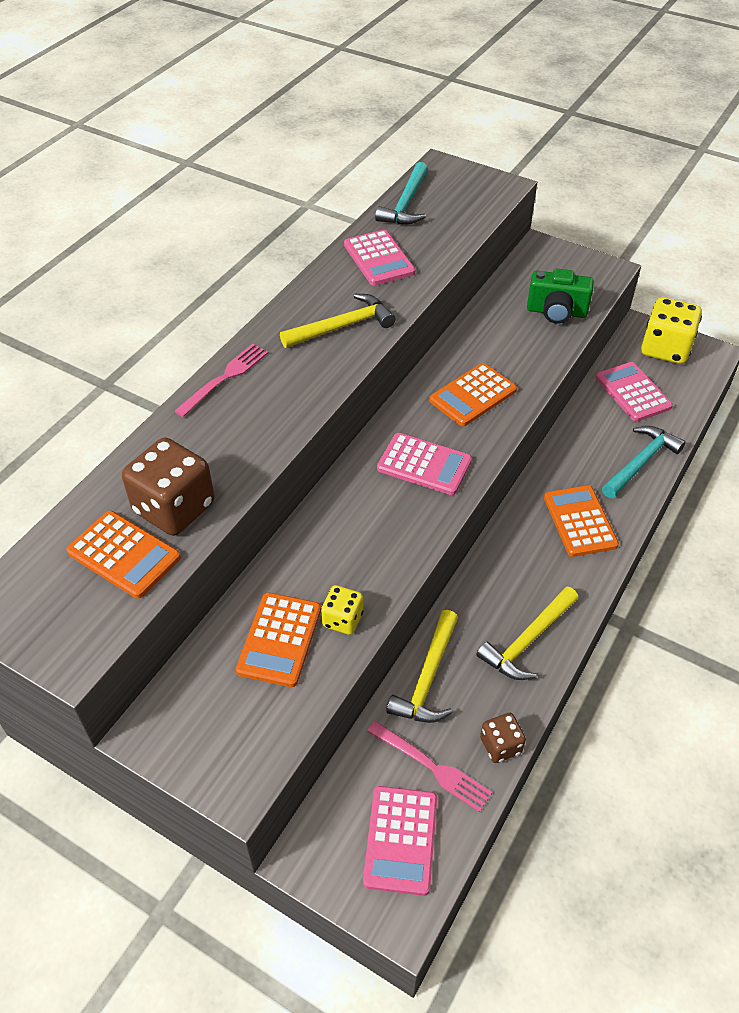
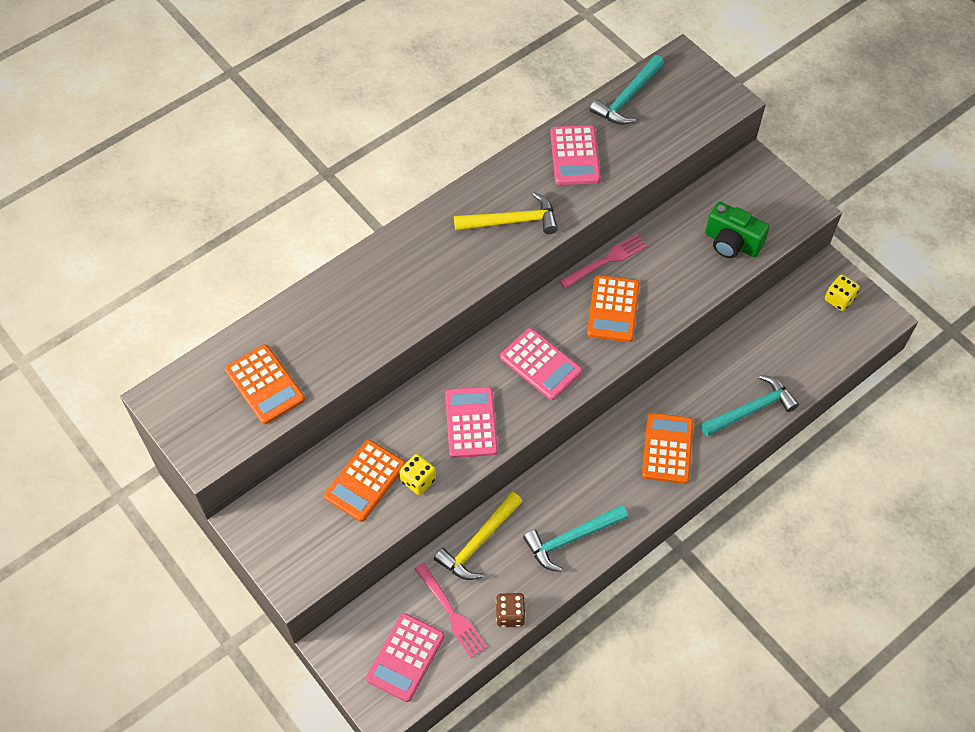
camera: 20 degrees right, 10 degrees up
brown dice [122,438,215,536] -> none
pink fork [174,344,268,417] -> pink fork moved to [559,234,648,289]
orange calculator [429,363,517,426] -> orange calculator turned 60 degrees counterclockwise [587,275,639,342]
yellow hammer [476,586,579,680] -> turquoise hammer [523,505,628,572]
pink calculator [596,362,673,422] -> pink calculator moved to [445,387,498,458]
yellow dice [641,297,702,364] -> yellow dice [825,274,860,311], size x0.54

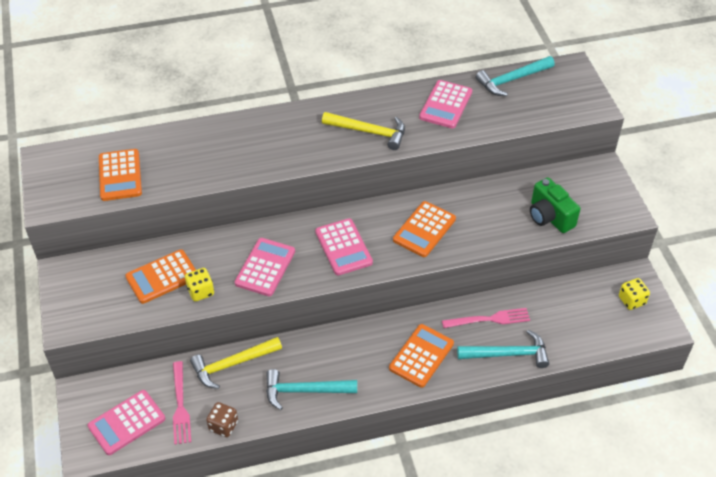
camera: 25 degrees right, 10 degrees down
pink fork [559,234,648,289] -> pink fork moved to [442,308,530,328]

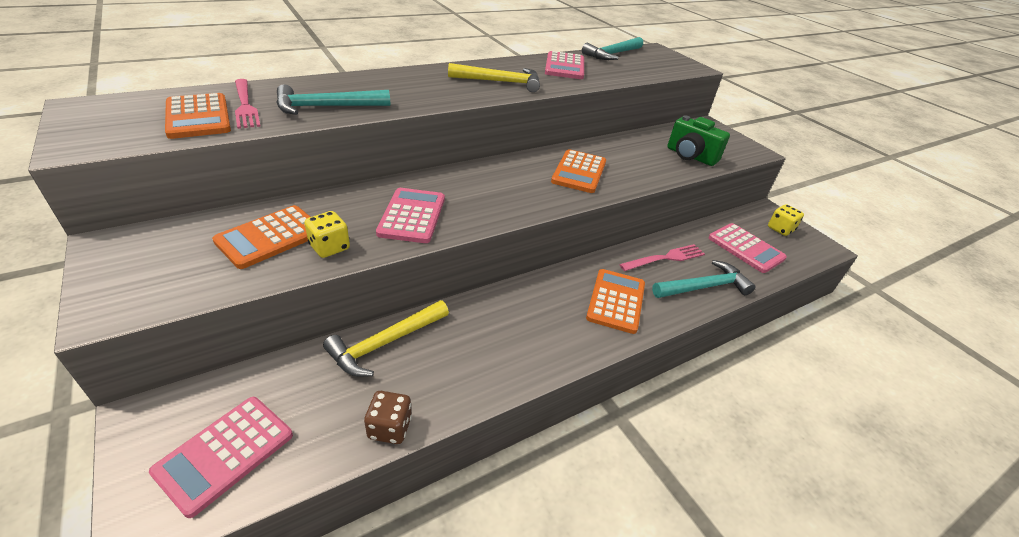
camera: 20 degrees left, 10 degrees down
pink fork [173,361,191,445] -> pink fork moved to [235,79,261,129]
turquoise hammer [266,369,357,410] -> turquoise hammer moved to [276,84,390,115]
pink calculator [315,218,373,275] -> pink calculator moved to [708,223,787,273]

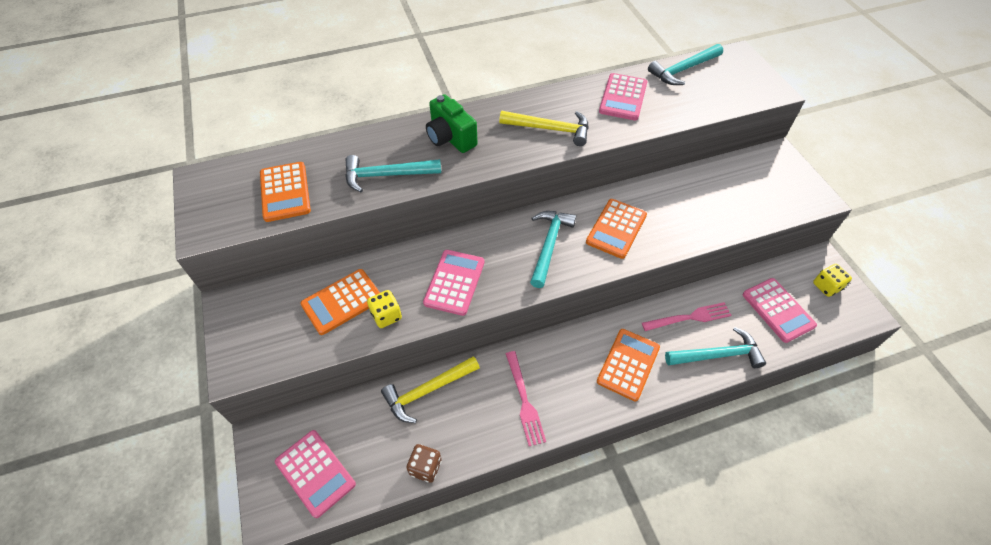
camera: 15 degrees right, 15 degrees up
pink calculator [149,397,293,518] -> pink calculator turned 90 degrees counterclockwise [275,430,356,518]
pink fork [235,79,261,129] -> pink fork moved to [506,351,546,446]
green camera [667,115,730,166] -> green camera moved to [426,94,477,153]
none -> turquoise hammer [530,211,576,288]

